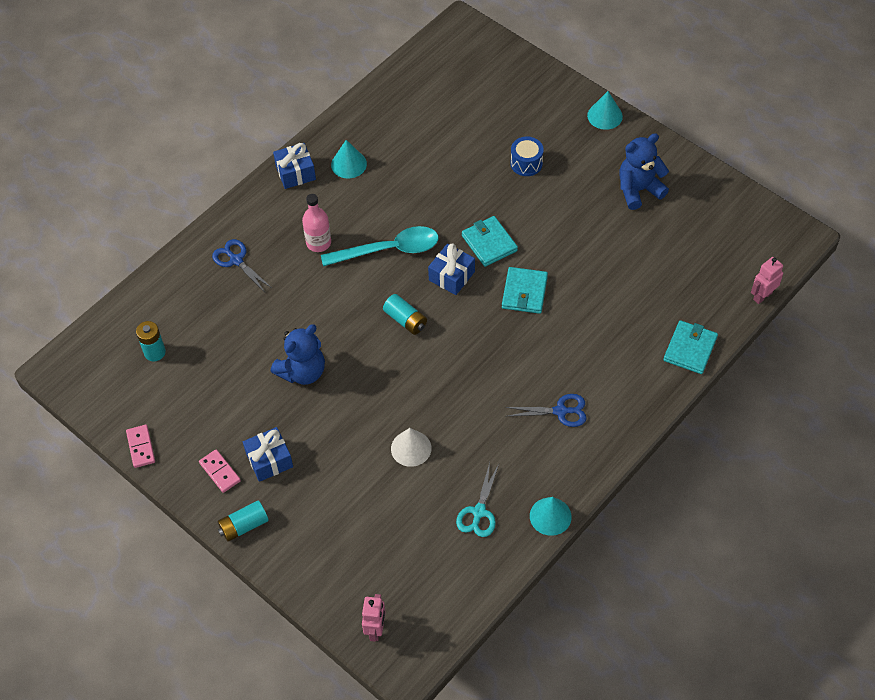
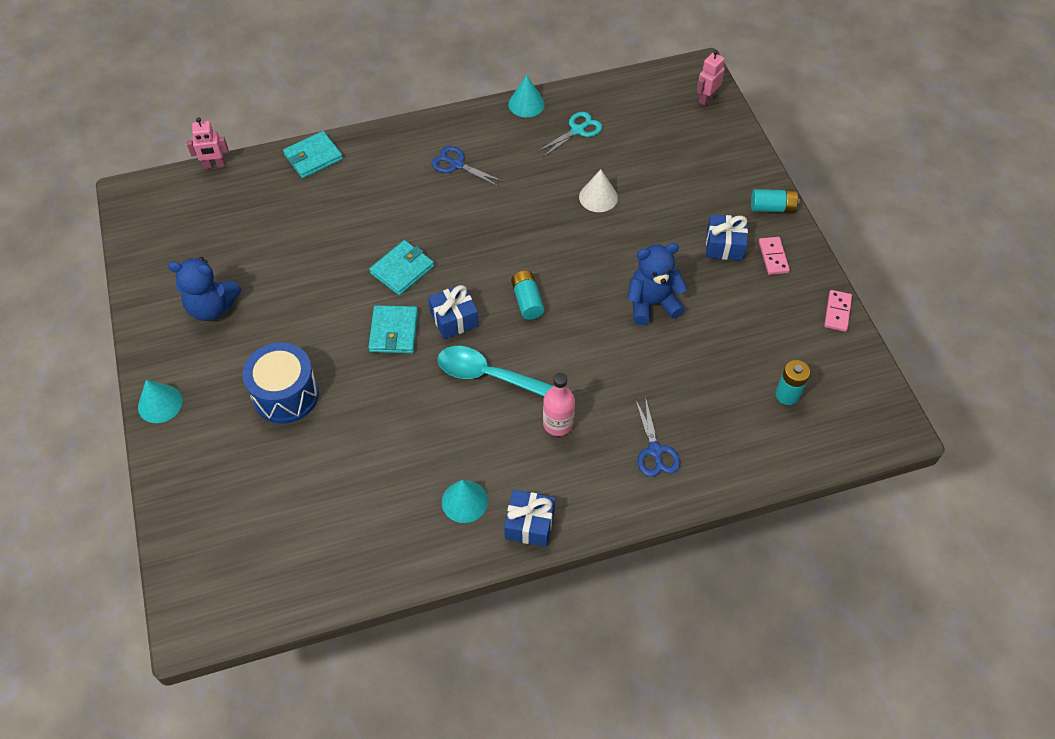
camera: 150 degrees left, 0 degrees up
blue drum [510,137,544,176] -> blue drum [243,342,319,424], size x1.67

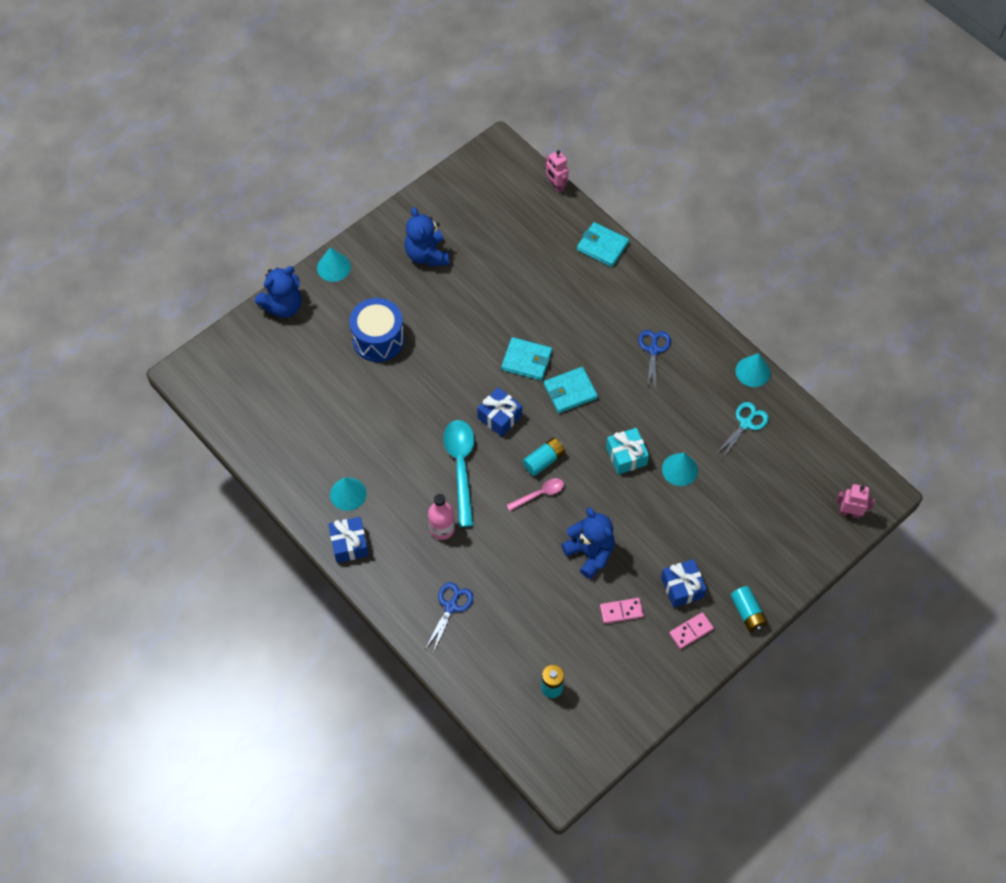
camera: 65 degrees right, 5 degrees up
turquoise wallet [368,305,418,353] -> turquoise wallet moved to [544,367,598,413]
turquoise scissors [537,112,602,157] -> turquoise scissors turned 75 degrees counterclockwise [715,402,769,459]
white cone [579,169,618,212] -> turquoise cone [662,453,698,486]
blue scissors [635,397,680,477] -> blue scissors turned 150 degrees clockwise [425,582,473,653]
pink domino [824,290,852,332] -> pink domino moved to [600,598,644,624]
none -> blue teddy bear [255,266,302,318]
none -> pink spoon [507,478,564,511]
none -> turquoise gift [606,428,649,475]

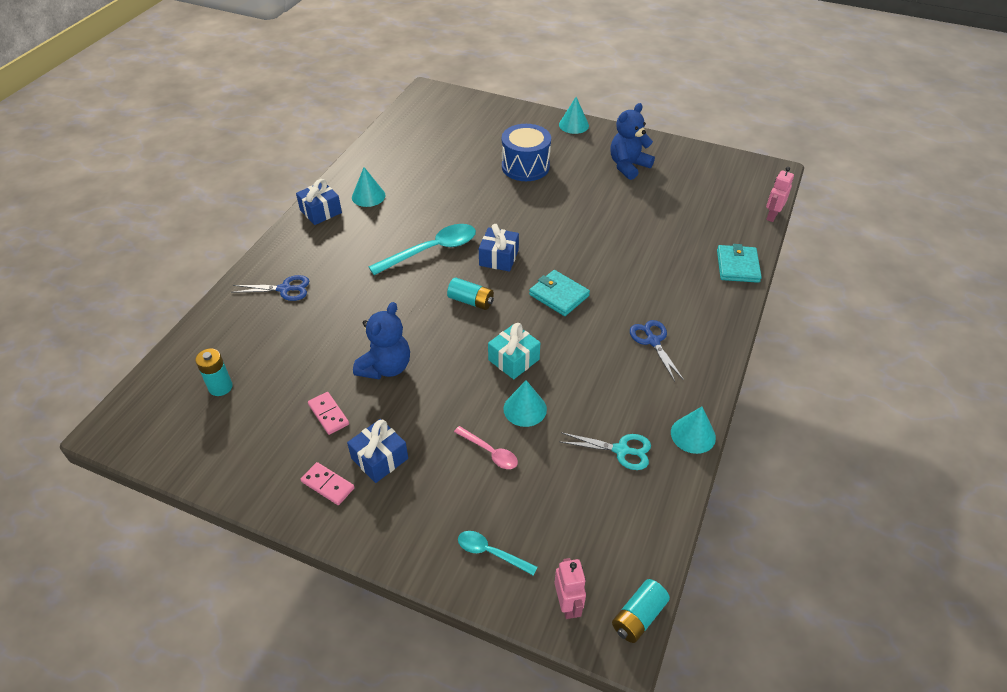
camera: 65 degrees right, 15 degrees down
blue teddy bear [255,266,302,318] -> none
pink bottle [428,494,455,540] -> none
turquoise wallet [501,337,552,381] -> none
pink spoon [507,478,564,511] -> pink spoon moved to [454,426,518,469]
blue scissors [638,330,671,389] -> blue scissors turned 90 degrees counterclockwise [630,320,684,381]
turquoise battery [730,586,768,632] -> turquoise battery moved to [612,579,670,643]
none -> turquoise spoon [458,531,537,576]

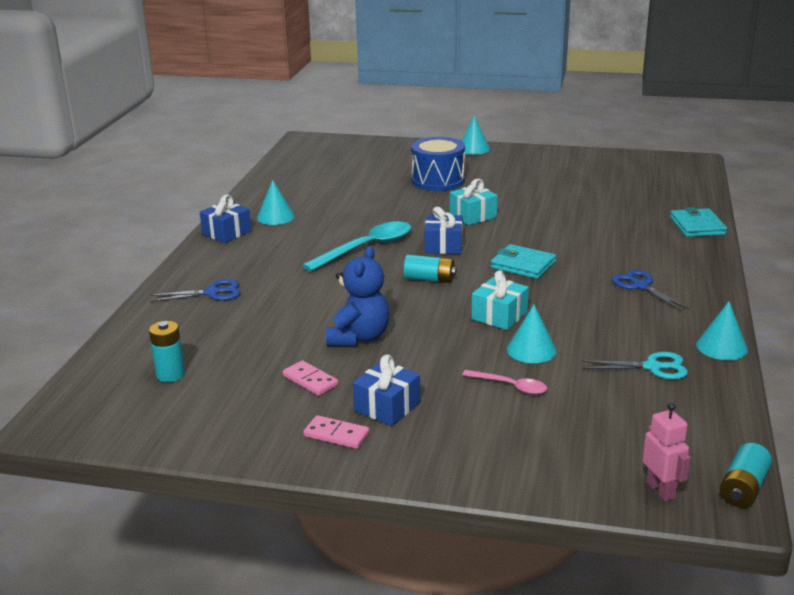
camera: 10 degrees left, 20 degrees down
turquoise spoon [458,531,537,576] -> none
blue teddy bear [610,103,655,180] -> none
pink robot [766,167,794,222] -> none
none -> turquoise gift [450,179,498,225]

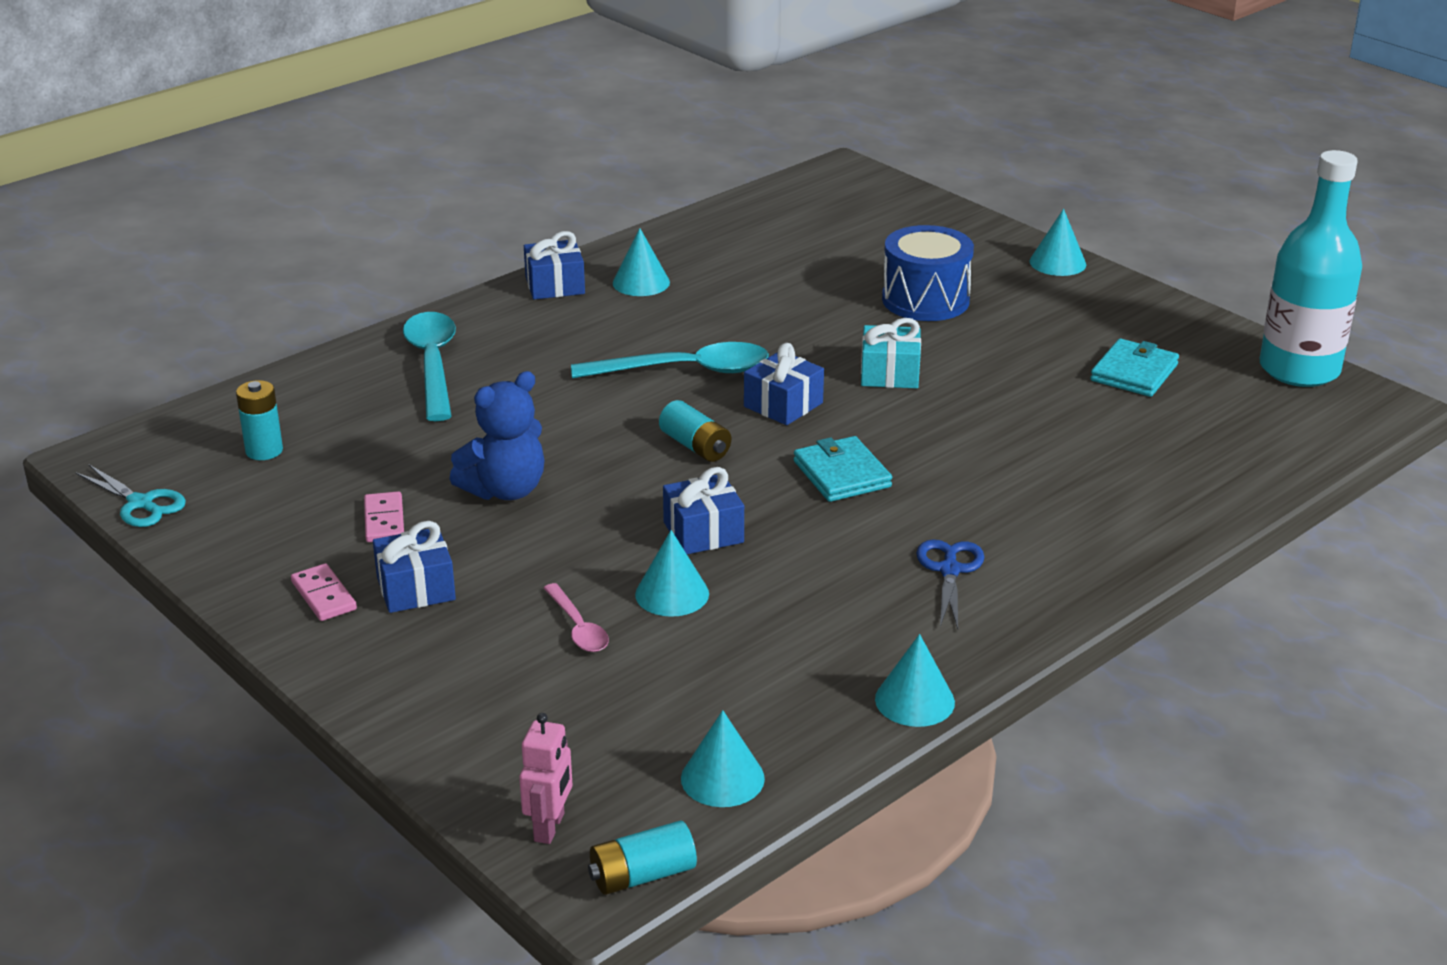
camera: 35 degrees right, 5 degrees up
blue scissors [150,279,241,302] -> turquoise spoon [403,312,456,421]
turquoise gift [472,270,529,330] -> blue gift [663,467,744,554]
turquoise scissors [581,352,688,380] -> turquoise scissors moved to [75,465,186,527]
turquoise wallet [670,207,727,237] -> turquoise wallet moved to [1090,339,1179,397]
none -> turquoise cone [681,710,765,807]
none -> turquoise bottle [1260,150,1362,387]

